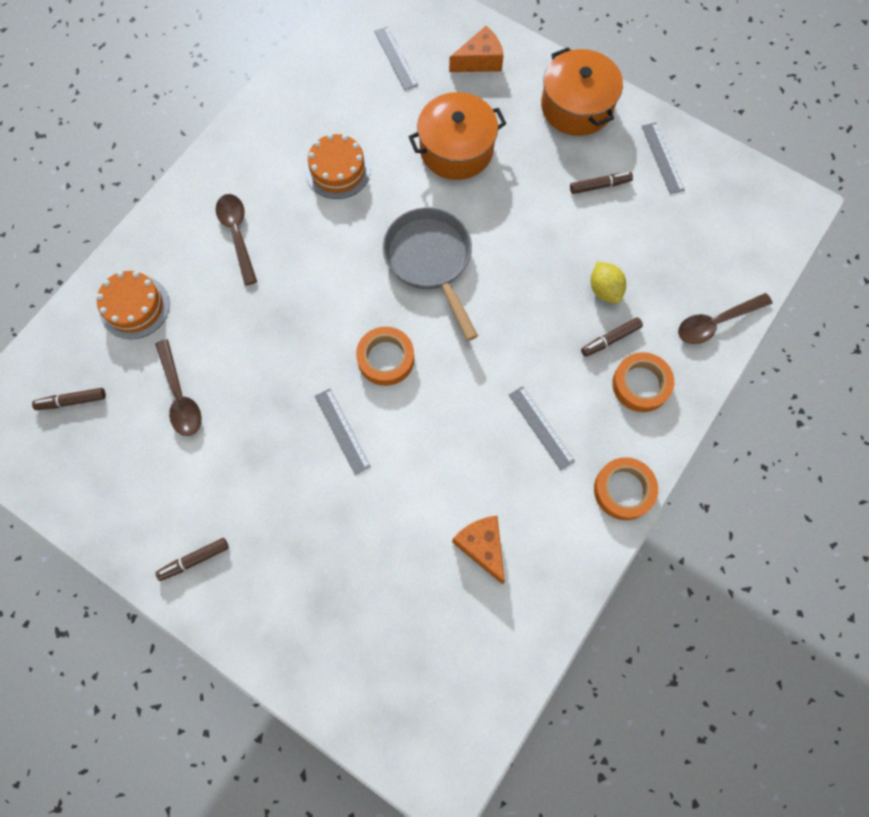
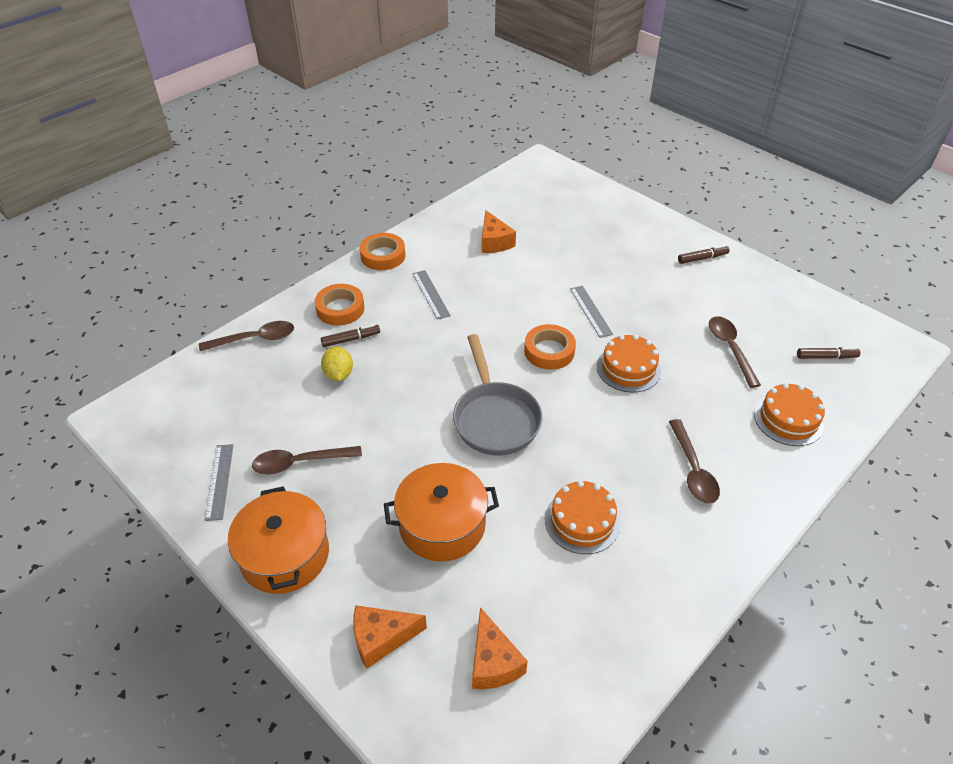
camera: 170 degrees left, 25 degrees down
grey ruler [374,26,418,90] -> orange cheese [472,607,528,689]
brown marker [570,172,633,194] -> brown spoon [252,446,362,475]
none -> orange cake [597,335,661,392]

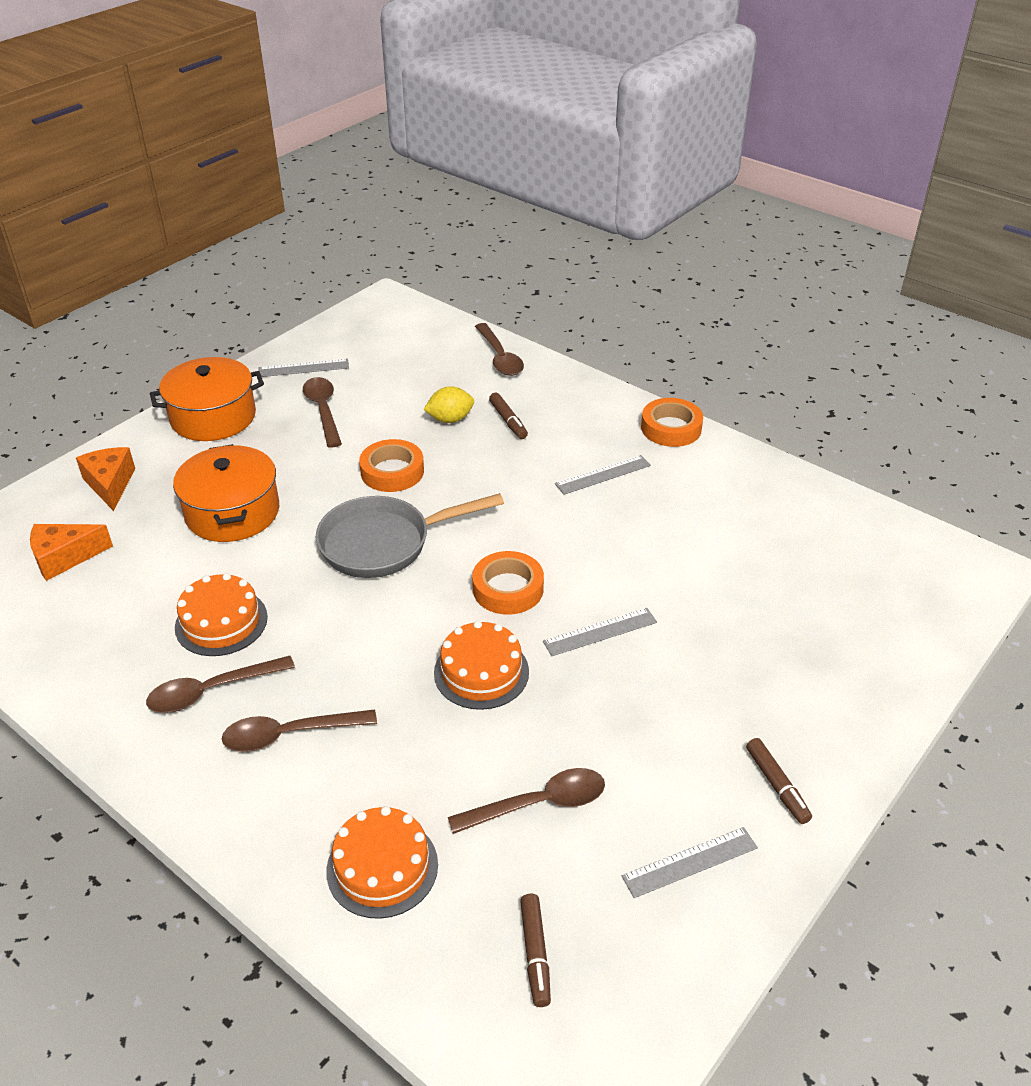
camera: 85 degrees right, 5 degrees down
orange tape [315,284,364,326] -> orange tape moved to [359,439,424,492]
orange cheese [482,210,516,253] -> none
none -> brown spoon [146,656,295,713]
none -> grey ruler [622,827,758,898]

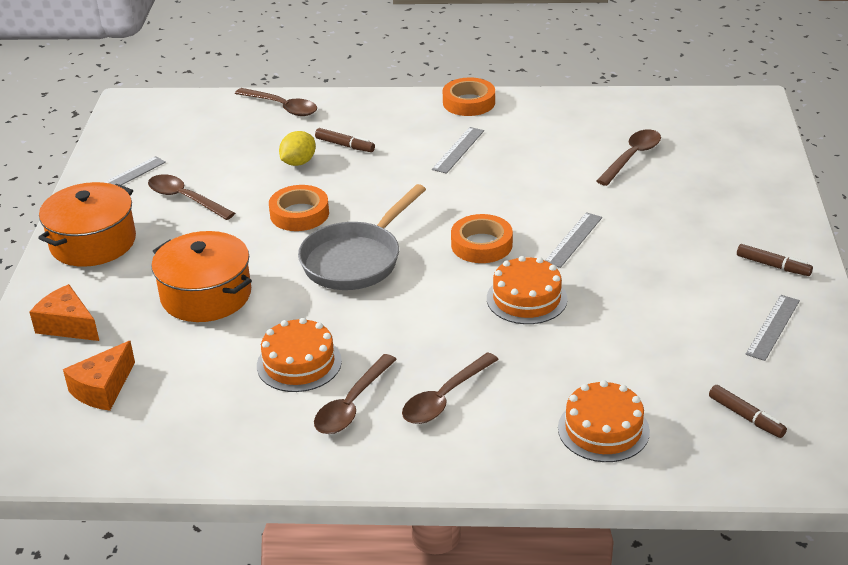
camera: 35 degrees left, 5 degrees down
brown spoon [448,768,605,834] -> brown spoon moved to [596,129,661,186]

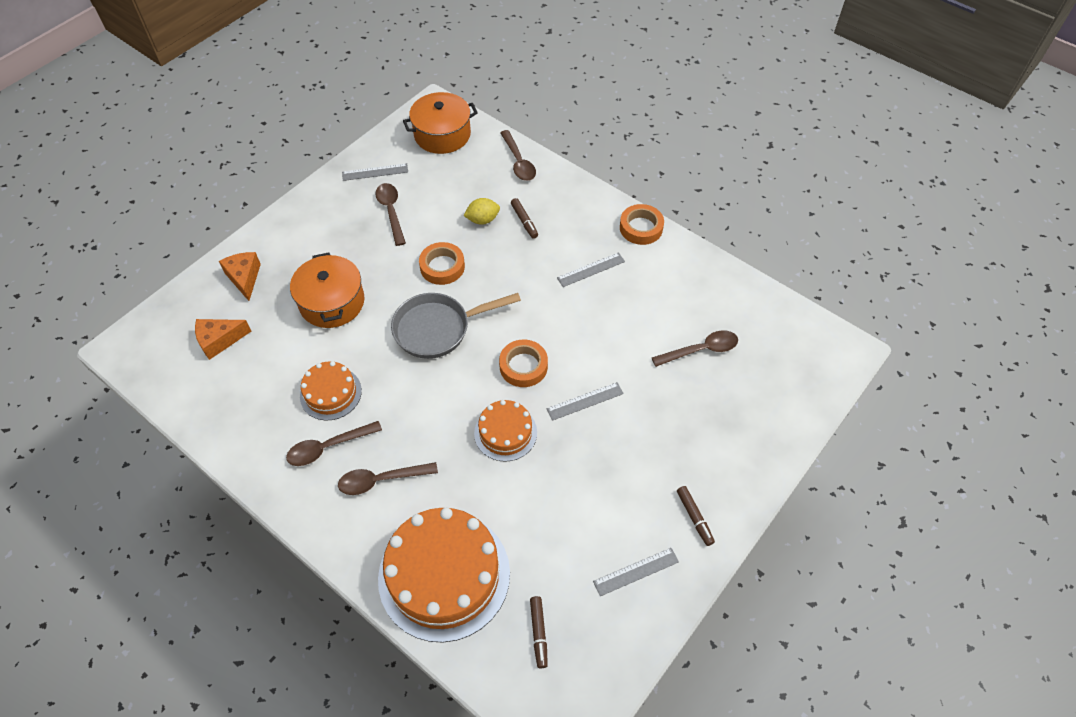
camera: 35 degrees right, 20 degrees up
orange pot [38,182,136,267] -> orange pot moved to [403,92,478,154]
orange cake [558,380,650,462] -> orange cake [378,508,510,643], size x1.90

